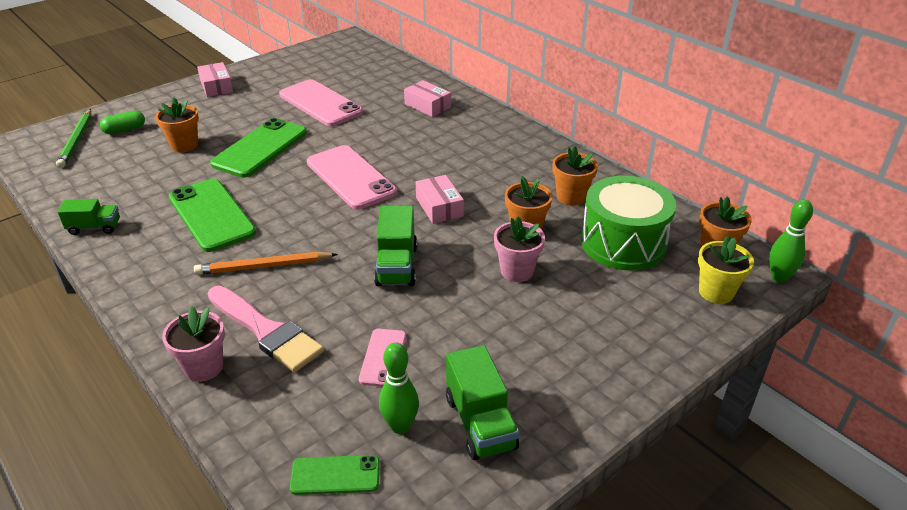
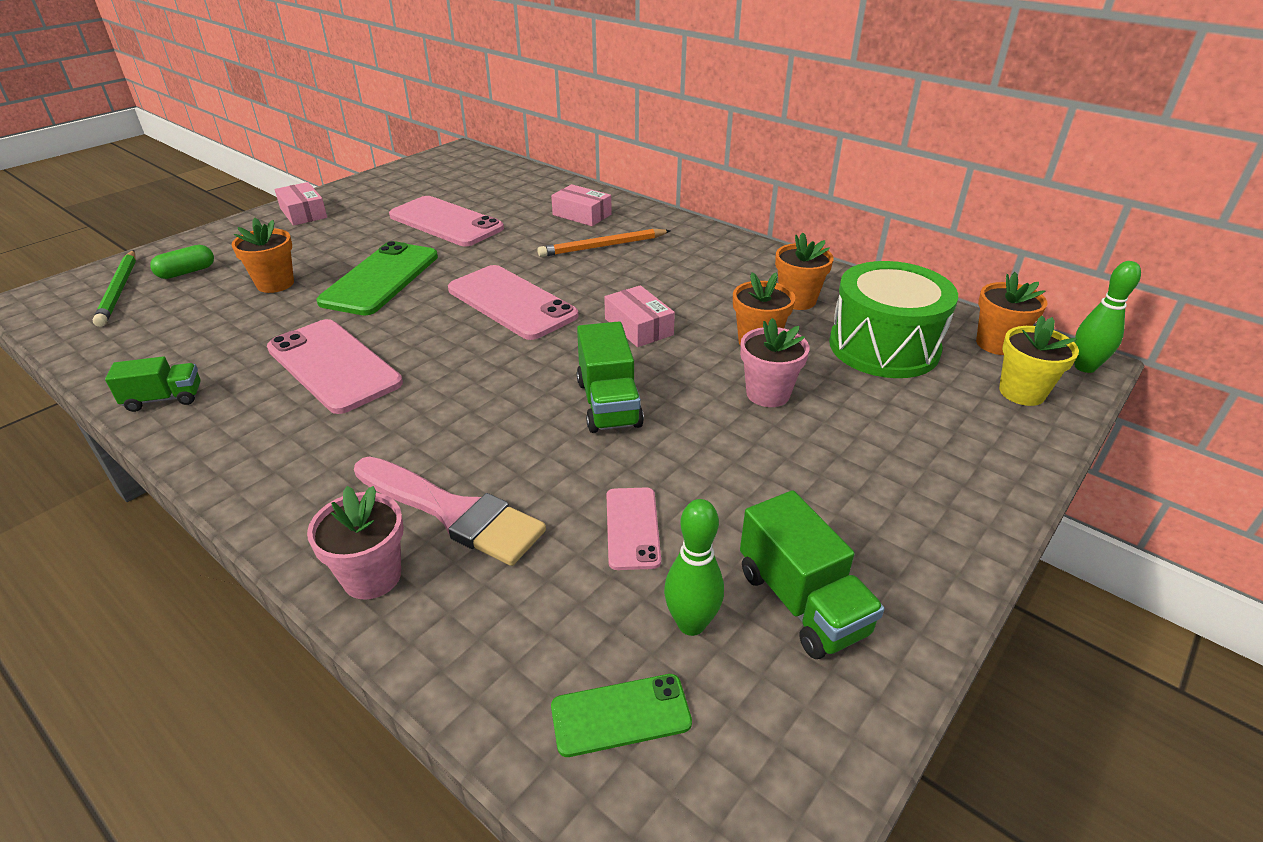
camera: 10 degrees left, 0 degrees up
green phone [169,179,256,252] -> pink phone [267,319,403,414]
orange pencil [194,252,338,275] -> orange pencil moved to [537,229,671,257]

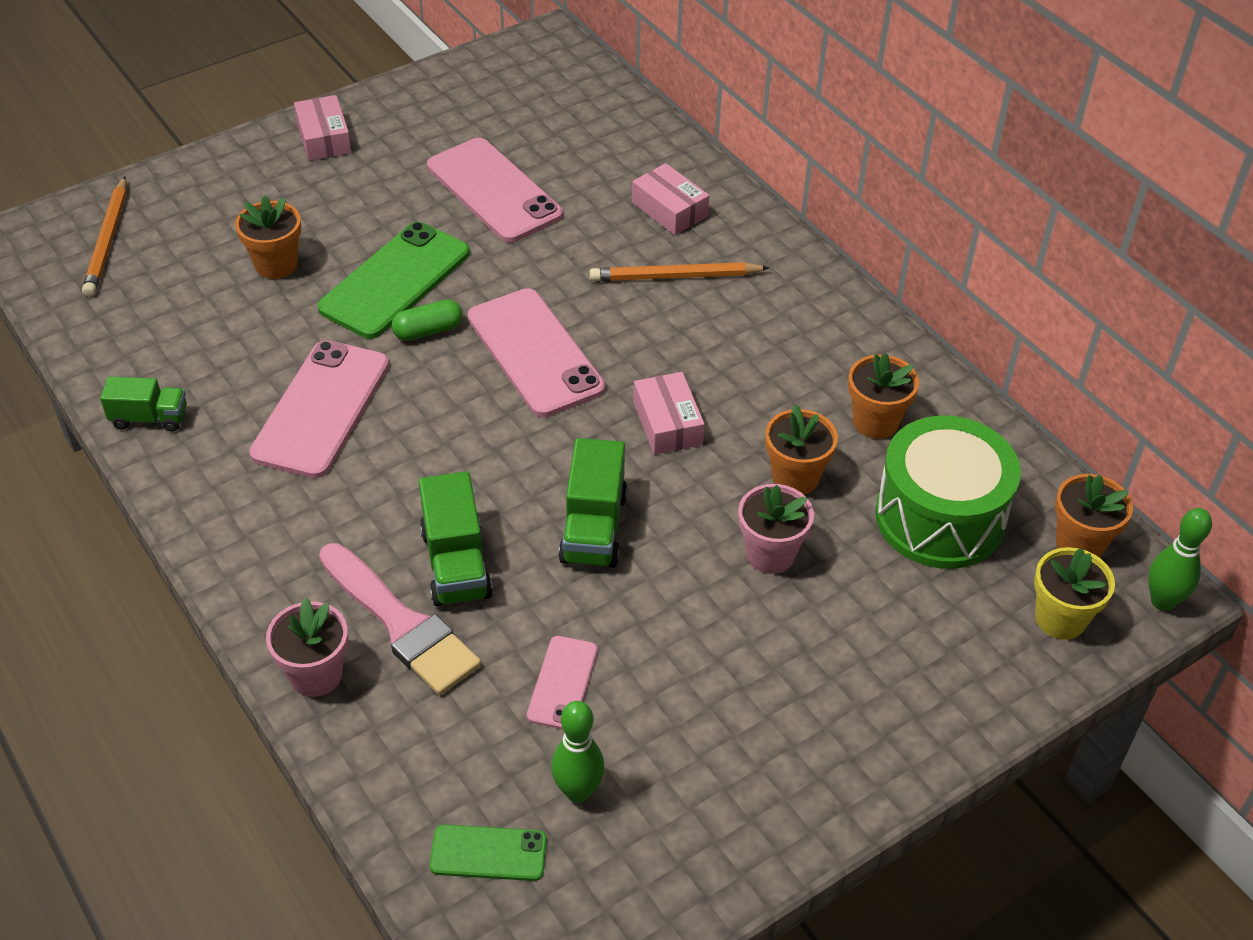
camera: 15 degrees right, 10 degrees up
green pencil [92,250,136,327] -> orange pencil [82,177,127,297]
green capsule [150,245,214,279] -> green capsule moved to [391,299,463,341]
pink phone [267,319,403,414] -> pink phone turned 45 degrees clockwise [249,340,389,478]
green truck [740,490,885,659] -> green truck moved to [419,471,493,606]

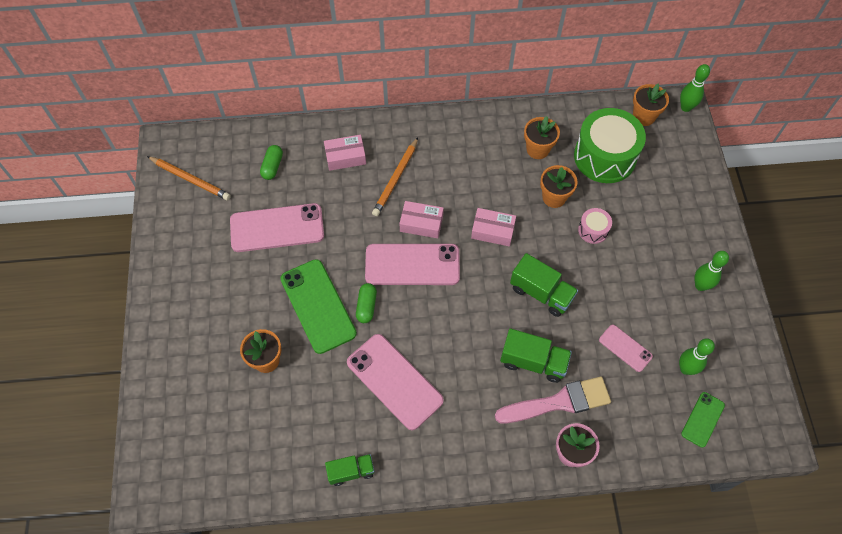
camera: 60 degrees left, 15 degrees up
orange pencil [82,177,127,297] -> orange pencil moved to [147,156,231,200]
green truck [100,376,187,432] -> green truck turned 45 degrees clockwise [325,454,375,486]
pink box [294,95,352,161] -> pink box moved to [399,201,444,238]
pink flower pot [738,484,814,574] -> pink drum [578,208,612,244]
yellow flower pot [1034,547,1115,640] -> none
none -> green capsule [260,145,283,180]
none -> green bowling pin [695,251,729,291]

